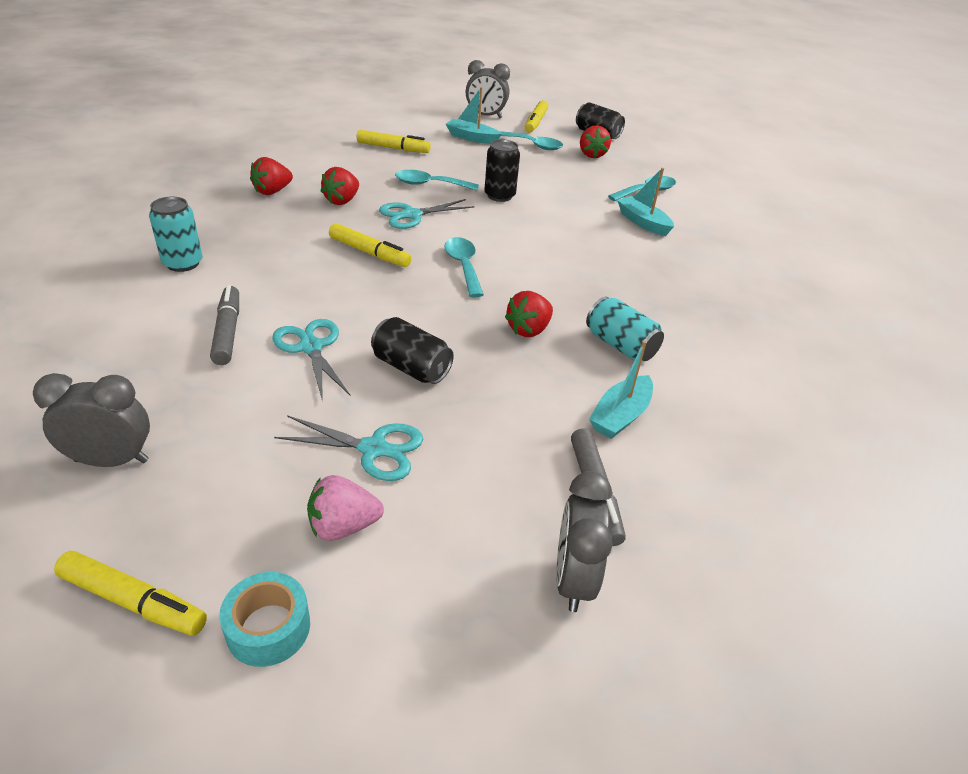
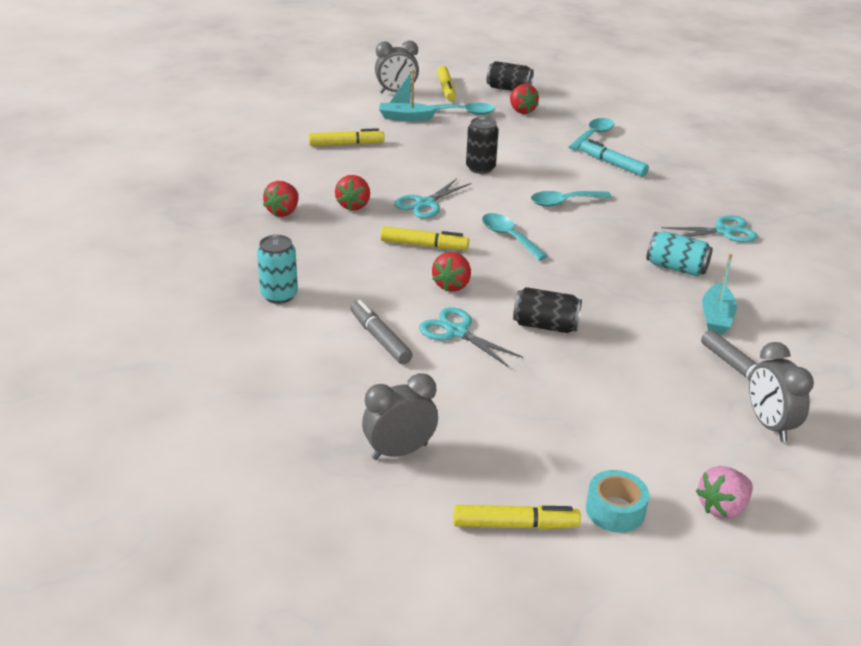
camera: 20 degrees left, 5 degrees down
turquoise scissors [274,415,423,481] -> turquoise scissors moved to [661,215,757,243]
pink strawberry [307,475,384,541] -> pink strawberry moved to [696,466,753,519]
turquoise spoon [395,170,479,191] -> turquoise spoon moved to [531,191,612,207]
red strawberry [505,291,553,337] -> red strawberry moved to [432,252,471,292]
turquoise boat [617,168,674,236] -> turquoise marker [581,139,649,177]

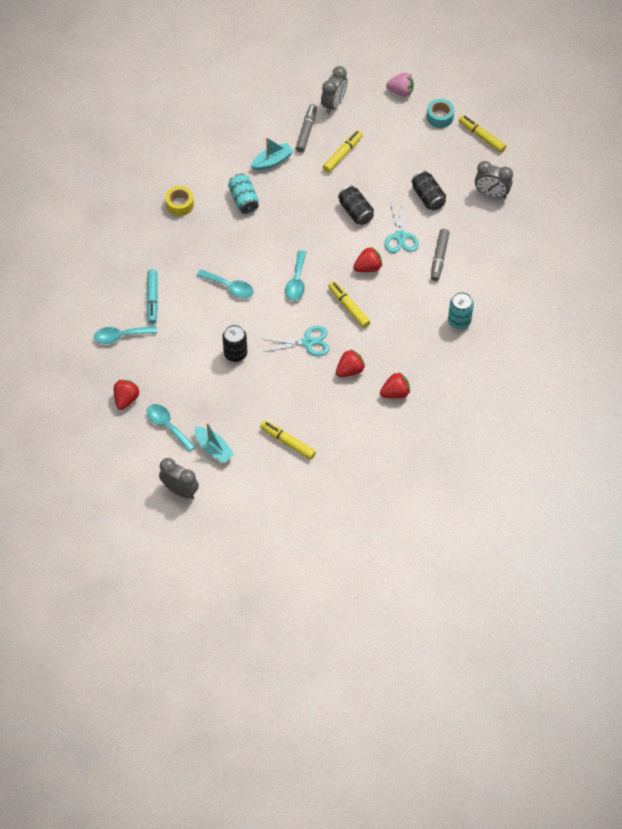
camera: 135 degrees left, 25 degrees up
yellow marker [437,66,456,101] -> yellow marker moved to [323,130,363,173]
black can [487,61,534,91] -> black can moved to [411,171,446,210]
turquoise scissors [661,215,757,243] -> yellow tape [165,186,194,216]

